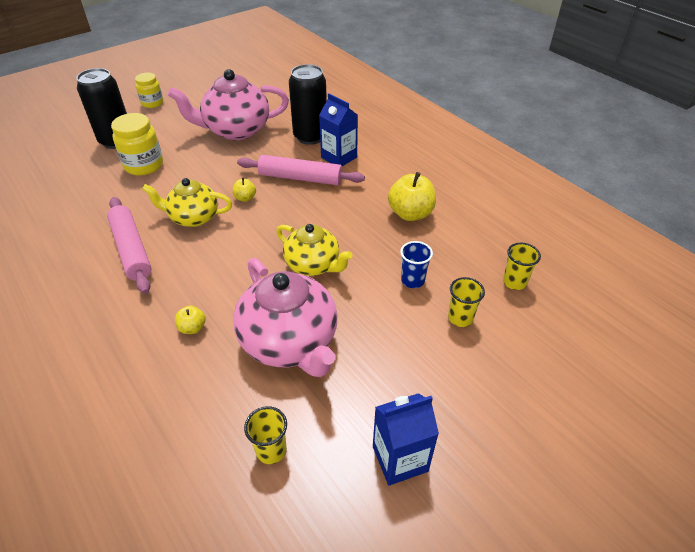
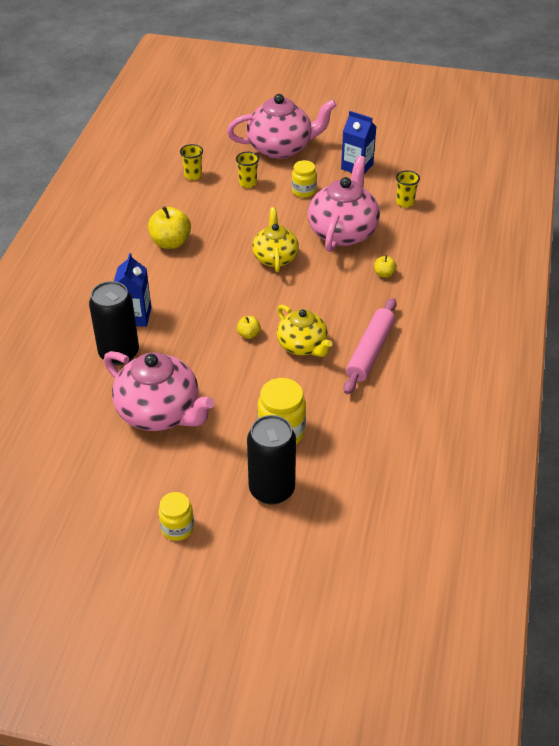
camera: 130 degrees left, 0 degrees up
pink rolling pin [237,155,365,185] -> none
blue cup [400,241,433,288] -> none
none -> pink teapot [227,94,337,159]
none -> yellow jar [292,160,317,198]

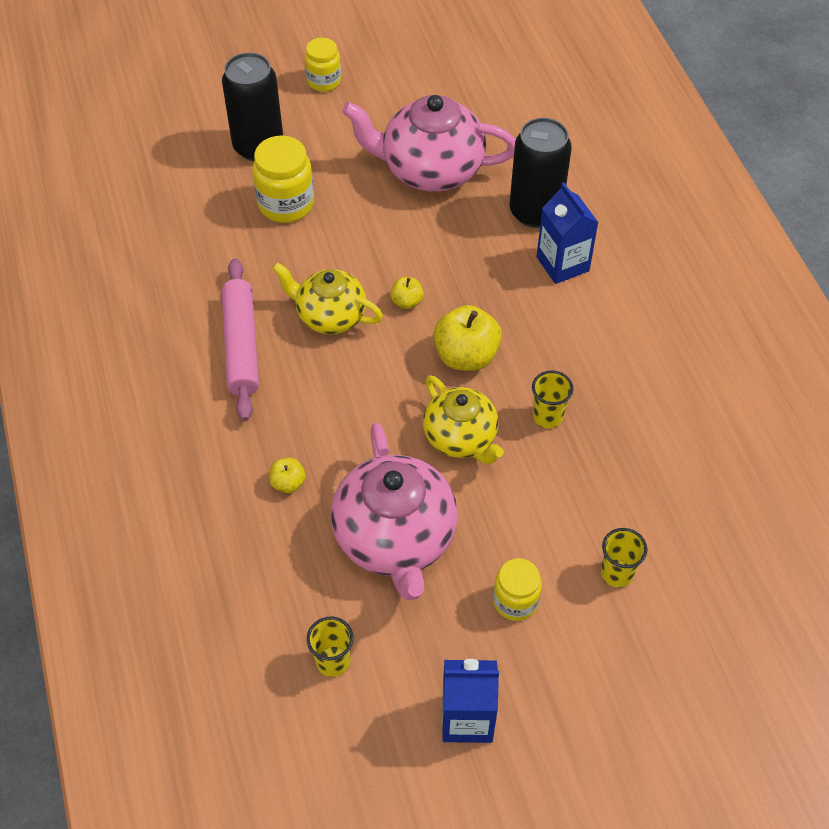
camera: 150 degrees right, 10 degrees up
yellow apple [148,206,191,249] -> yellow apple moved to [434,305,502,371]
yellow cup [180,144,203,180] -> yellow cup moved to [532,371,573,428]
pink teapot [227,94,337,159] -> none

